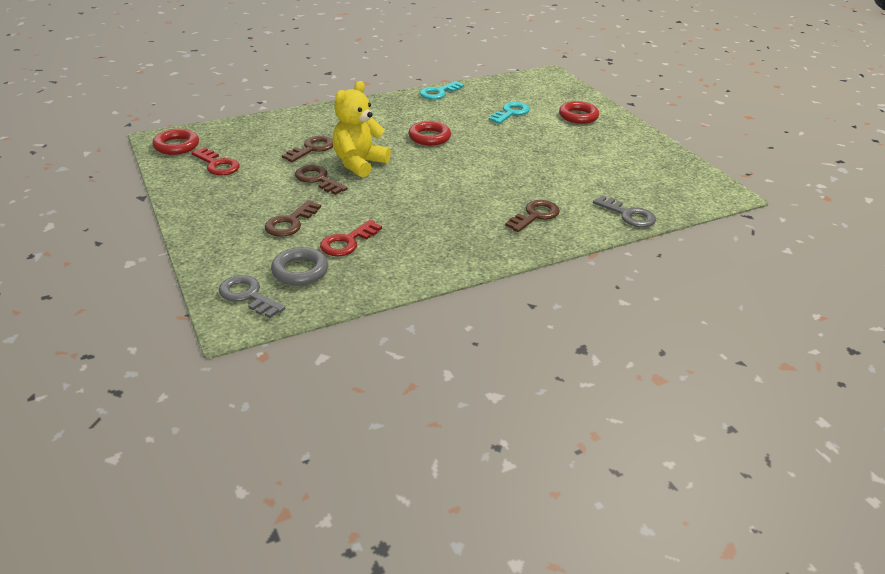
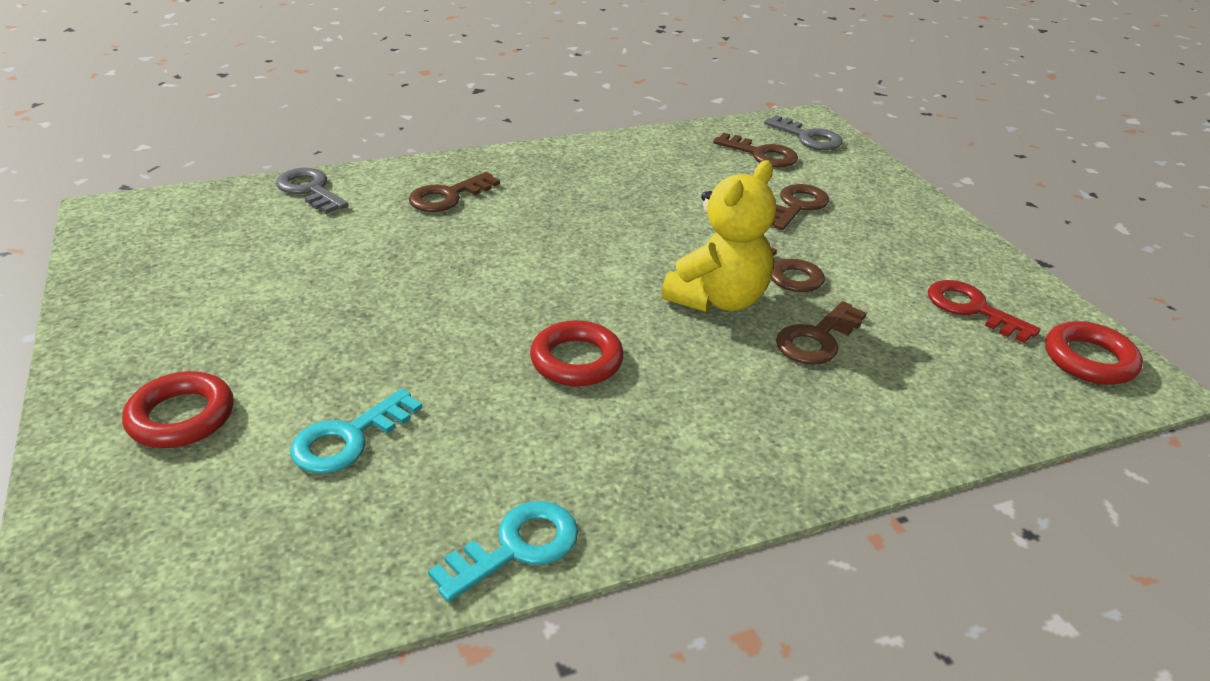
camera: 175 degrees left, 0 degrees up
grey ring [271,247,328,286] -> brown key [713,133,798,167]
red key [320,220,382,256] -> none

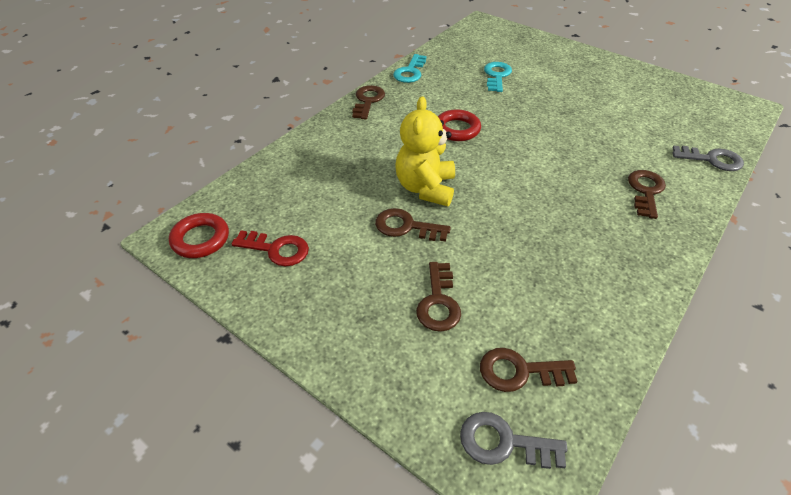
camera: 150 degrees right, 10 degrees up
red ring [122,371,234,448] -> none
brown key [776,301,866,365] -> brown key moved to [352,85,385,119]

